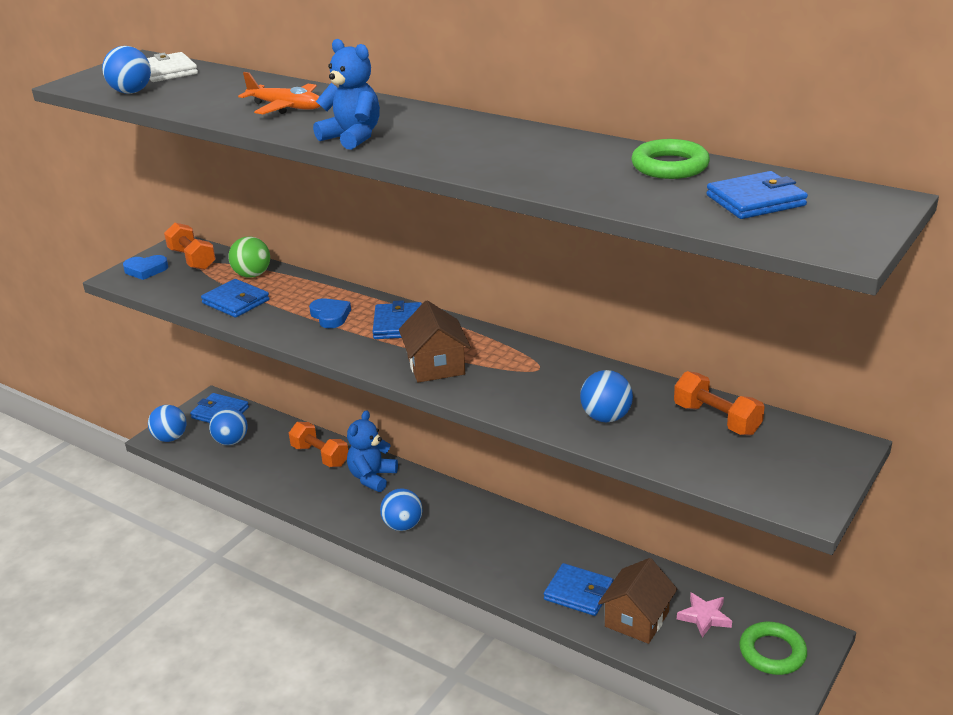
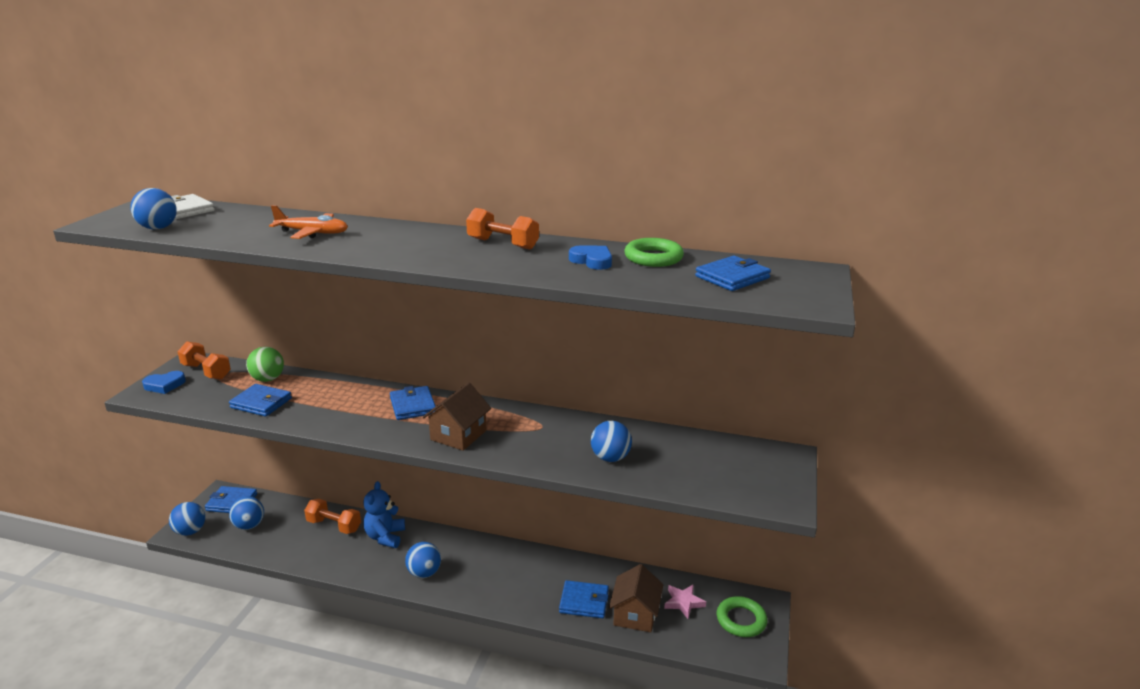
camera: 20 degrees left, 5 degrees down
blue heart [309,298,351,328] -> blue heart moved to [569,245,612,270]
blue teddy bear [313,39,380,150] -> none
brown house [399,300,471,383] -> brown house turned 60 degrees clockwise [423,382,491,451]
orange dumbbell [674,371,765,435] -> orange dumbbell moved to [466,208,539,250]

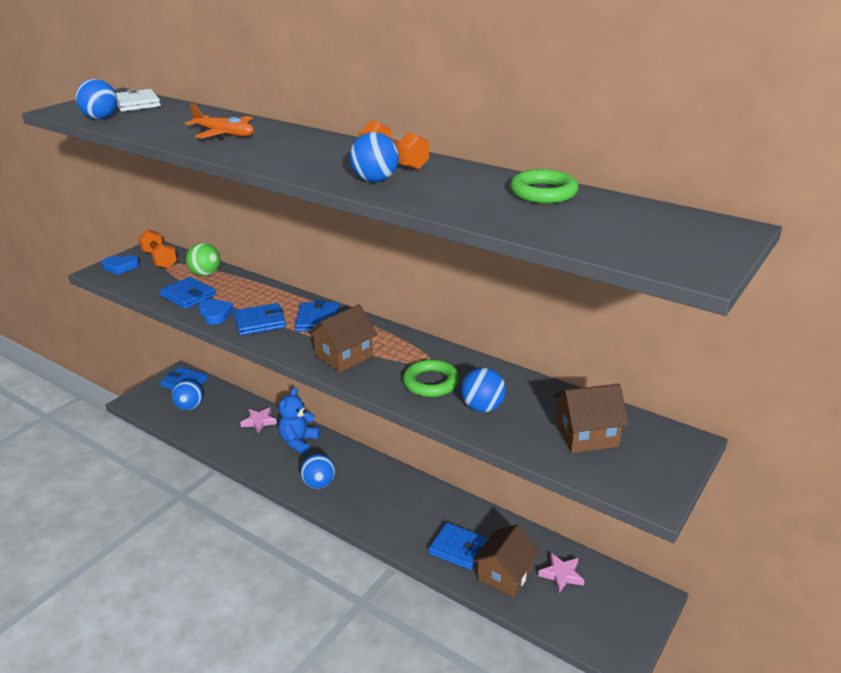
camera: 20 degrees right, 5 degrees up
blue ball [169,502,205,536] -> blue ball moved to [350,132,399,182]
orange dumbbell [304,499,361,534] -> pink star [240,407,277,433]
blue heart [569,245,612,270] -> blue heart moved to [198,299,234,325]
blue wallet [695,256,771,291] -> blue wallet moved to [234,303,286,335]
green ring [717,596,768,637] -> green ring moved to [403,359,460,397]
none -> brown house [553,384,629,453]

